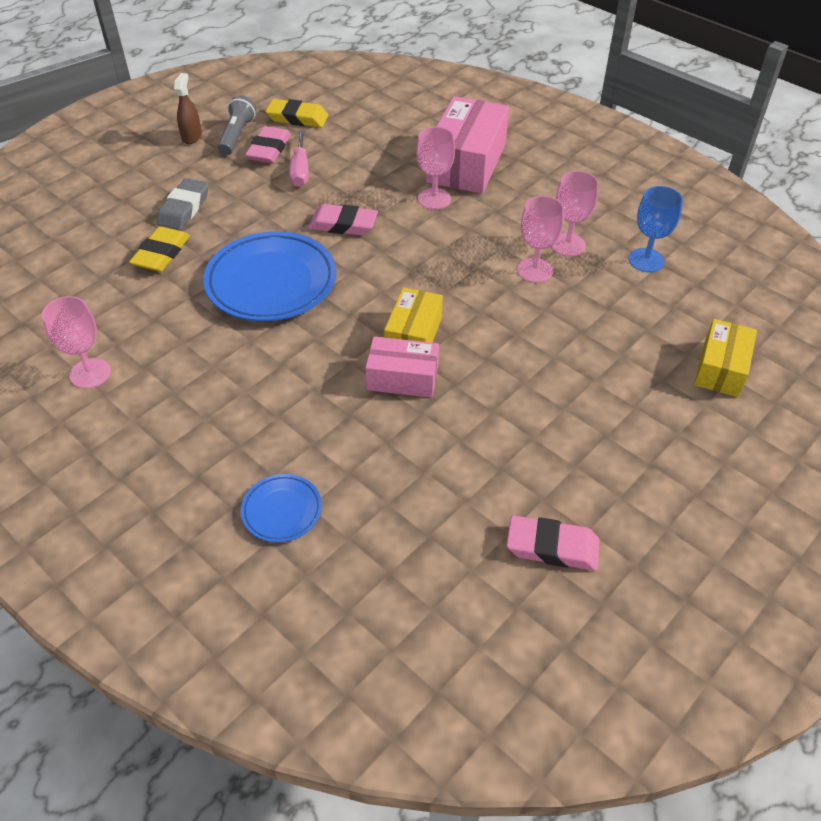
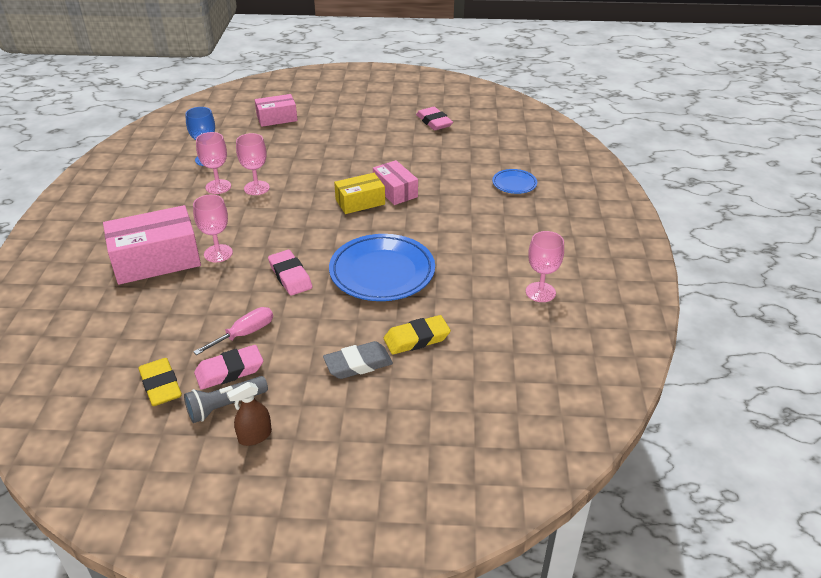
camera: 130 degrees left, 10 degrees down
yellow box [694,319,757,397] -> pink box [255,94,298,127]

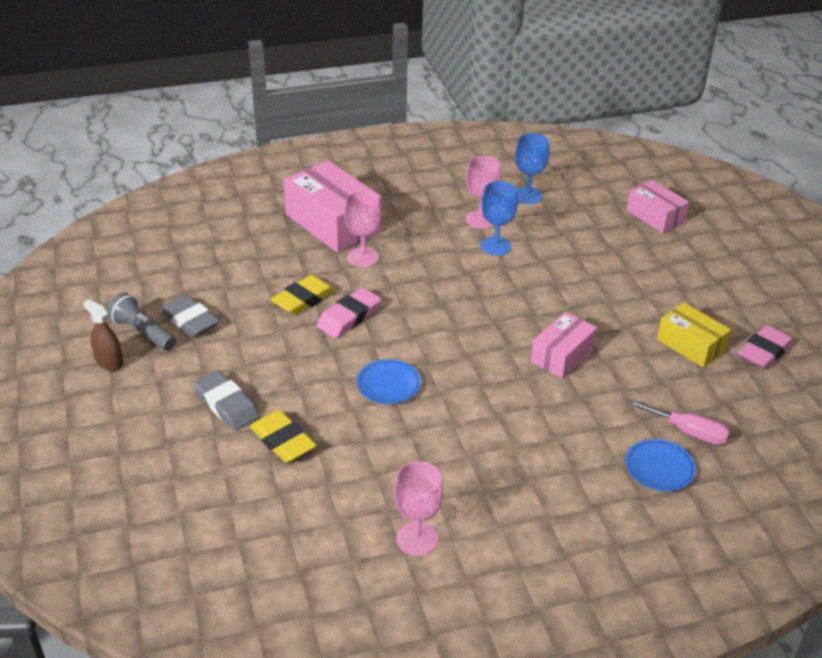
camera: 70 degrees right, 0 degrees up
yellow eraser [139,358,182,406] -> yellow eraser moved to [270,275,336,315]
pink screwdriver [193,307,273,355] -> pink screwdriver moved to [627,399,730,445]
pink eraser [194,345,263,390] -> grey eraser [160,295,220,337]
pink goblet [236,133,270,195] -> blue goblet [480,181,518,256]
blue plate [329,234,435,301] -> blue plate [356,359,421,404], size x0.49
yellow box [334,173,385,214] -> yellow box moved to [657,302,731,368]

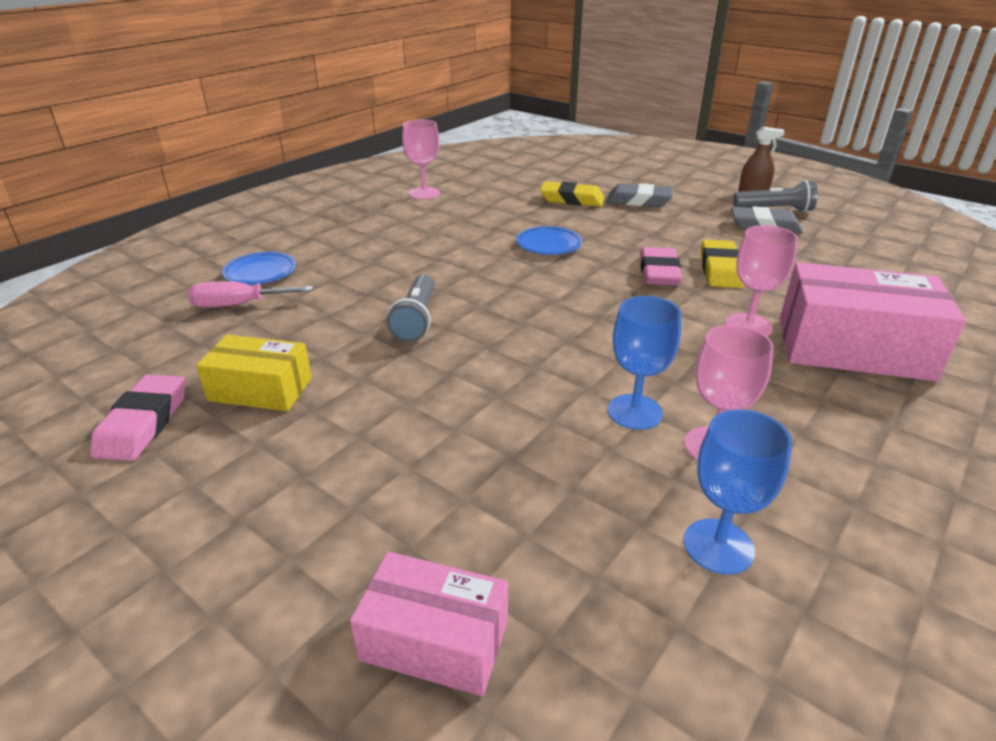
camera: 145 degrees right, 5 degrees down
pink box [531,312,597,378] -> grey flashlight [386,274,435,342]

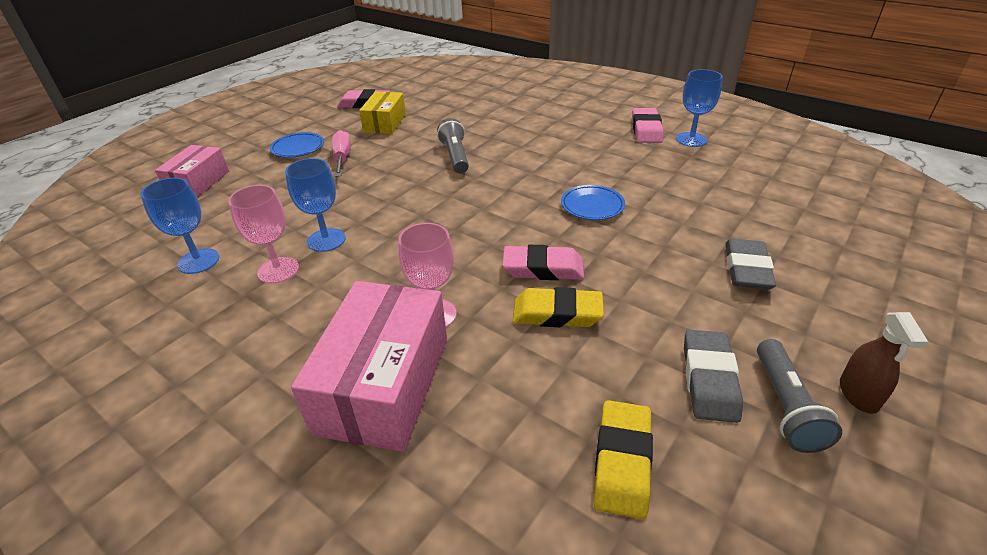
camera: 90 degrees right, 5 degrees up
pink screwdriver [188,281,313,308] -> pink screwdriver moved to [332,130,351,177]
blue plate [222,252,296,285] -> blue plate moved to [270,132,324,158]
grey flashlight [386,274,435,342] -> grey flashlight turned 75 degrees clockwise [437,118,469,173]
pink goblet [402,120,440,199] -> blue goblet [676,69,723,147]
yellow eraser [540,181,605,207] -> yellow eraser moved to [594,400,653,519]
none -> pink eraser [632,108,664,143]

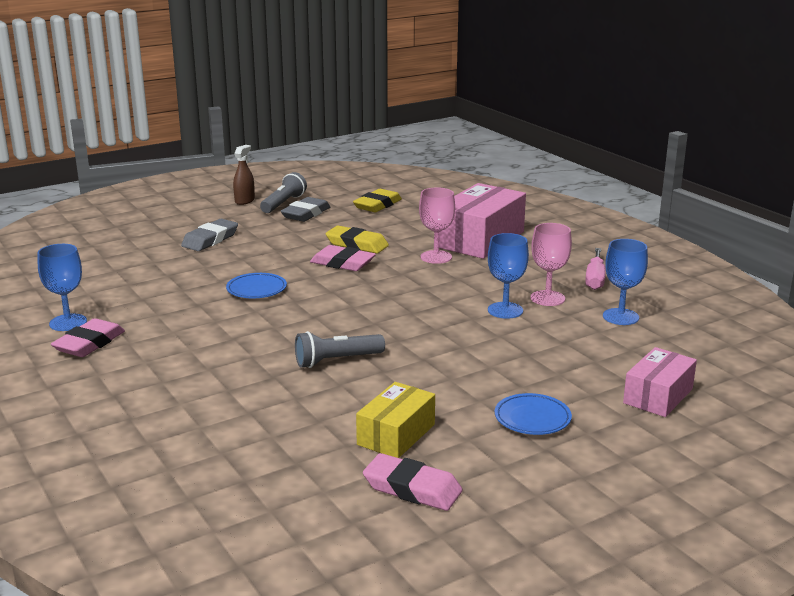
camera: 160 degrees left, 15 degrees down
pink screwdriver [332,130,351,177] -> pink screwdriver moved to [585,248,606,290]
grey flashlight [437,118,469,173] -> grey flashlight turned 60 degrees clockwise [295,331,385,368]

